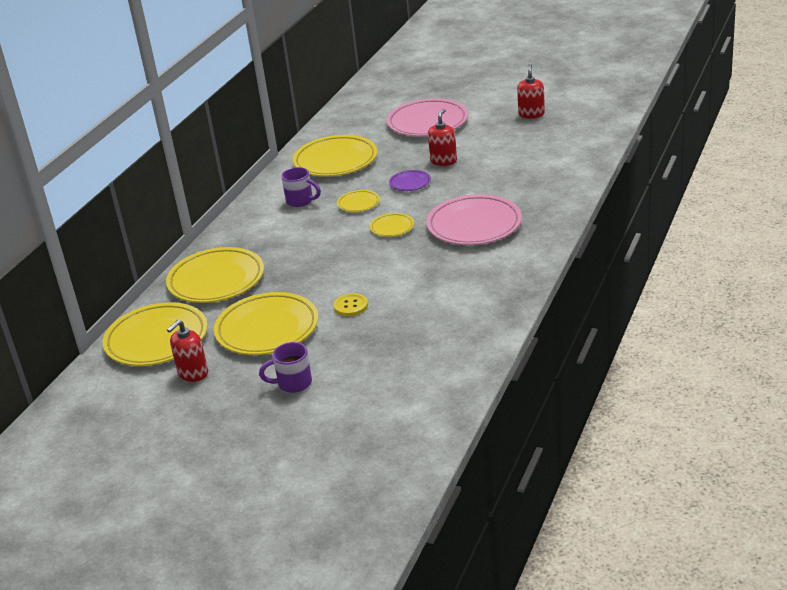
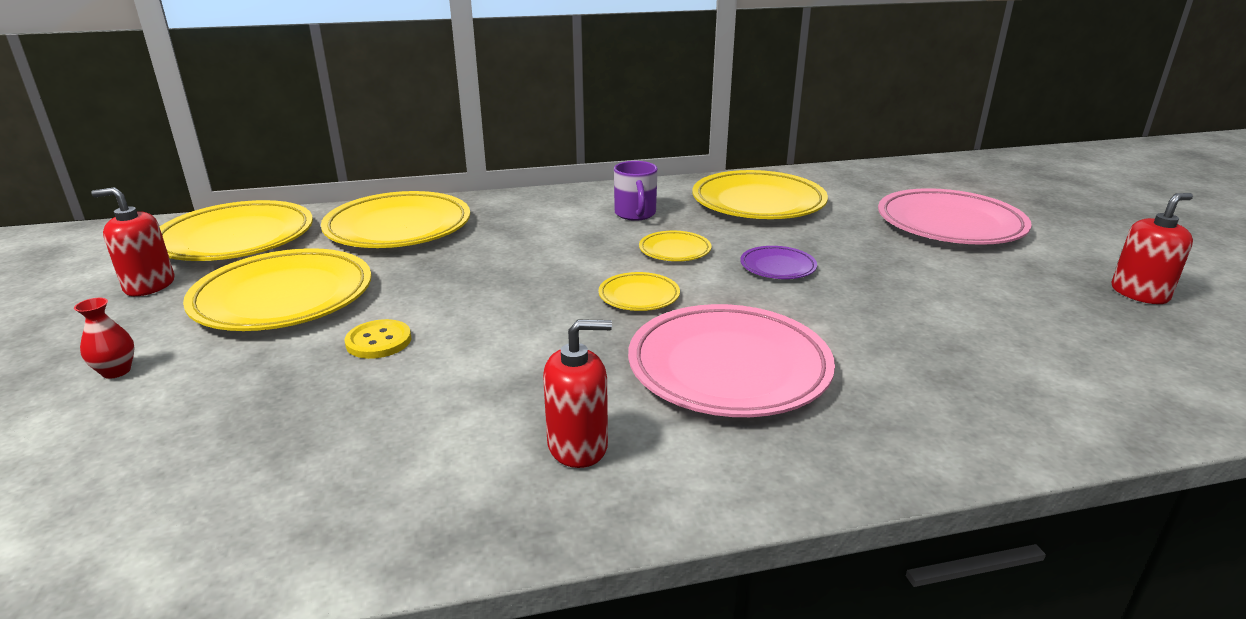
camera: 50 degrees right, 5 degrees down
purple mug [259,342,312,393] -> red vase [74,298,135,379]
red soap dispenser [428,109,457,166] -> red soap dispenser moved to [543,319,612,468]

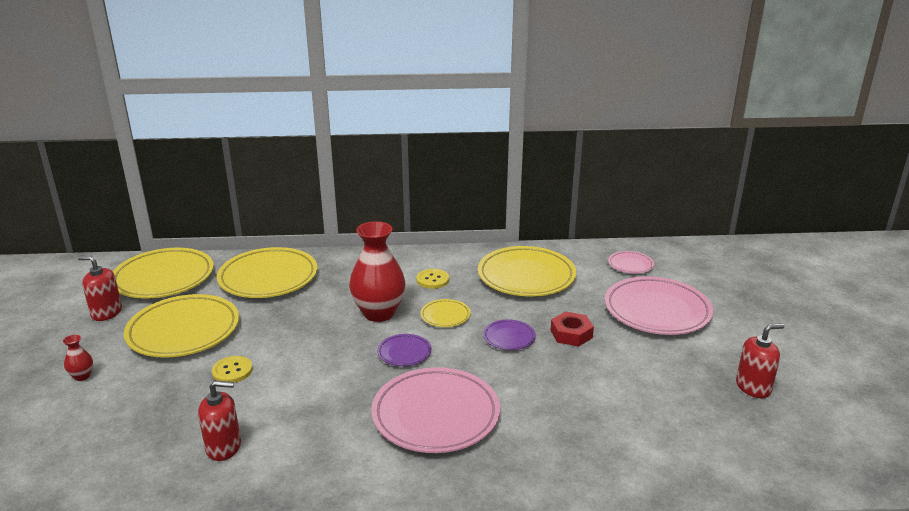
camera: 10 degrees right, 0 degrees up
red soap dispenser [543,319,612,468] -> red soap dispenser moved to [198,381,241,461]
yellow plate [599,272,680,311] -> purple plate [377,334,431,366]
purple mug [614,161,658,221] -> yellow button [417,269,449,289]
none -> red vase [349,221,406,322]
none -> red nut [550,311,594,346]
none -> pink plate [608,251,654,274]

